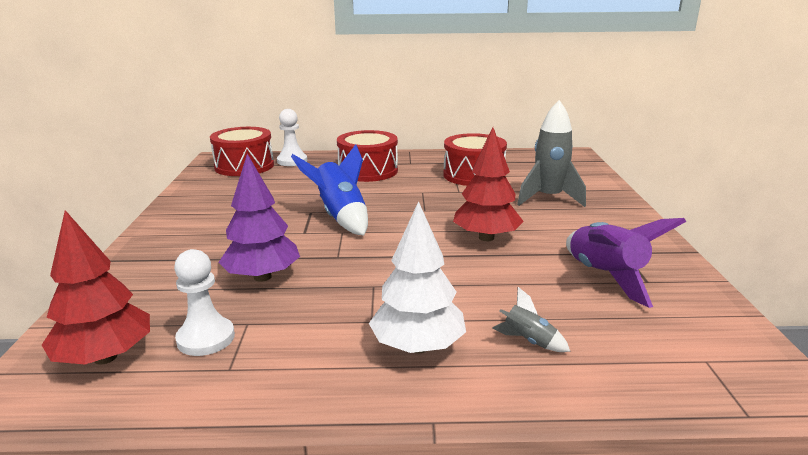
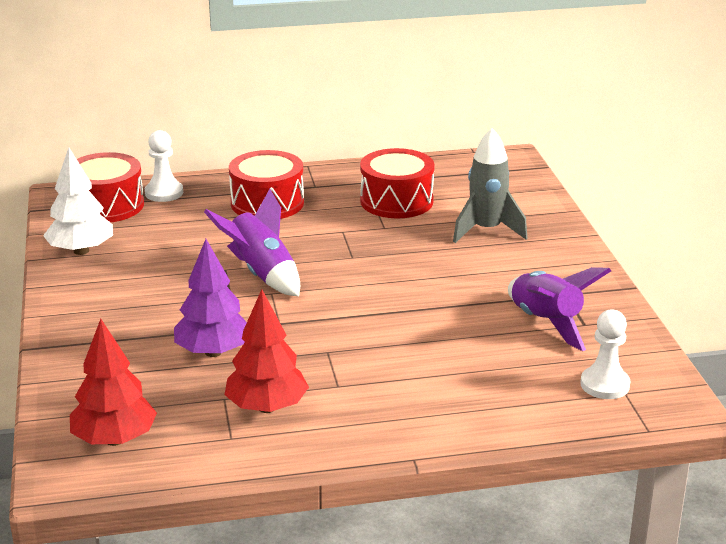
camera: 10 degrees left, 5 degrees up
white pawn [174,249,235,356] -> white pawn moved to [580,309,630,399]
blue rocket [291,144,368,235] -> purple rocket [204,189,300,296]
white tree [369,201,466,354] -> white tree moved to [43,148,113,255]
red tree [453,128,524,241] -> red tree moved to [224,289,309,413]
grey rocket [492,287,571,352] -> none

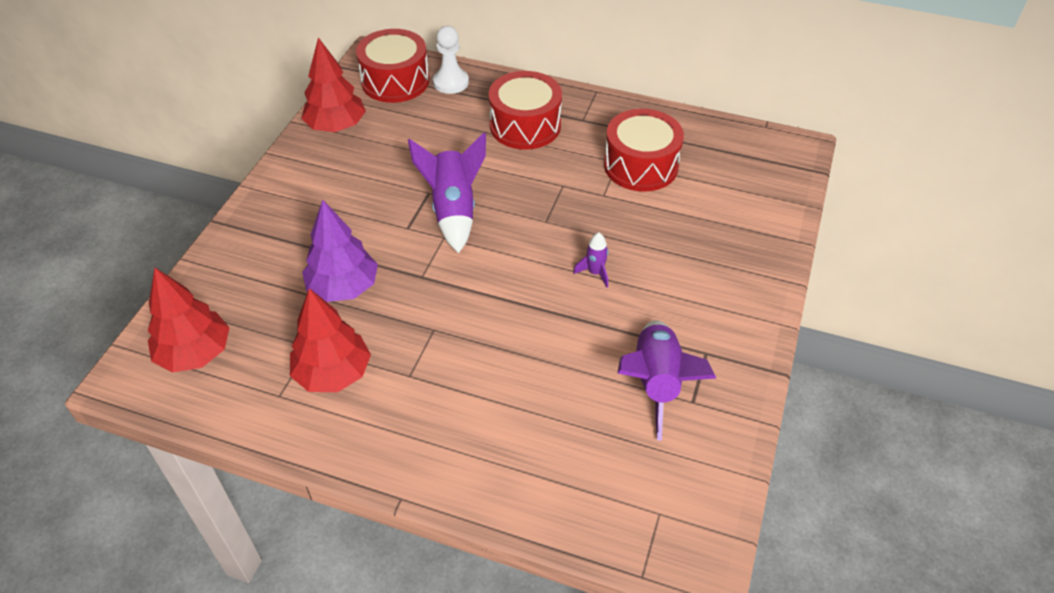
camera: 30 degrees right, 20 degrees up
white tree [43,148,113,255] -> red tree [301,37,366,132]
grey rocket [453,128,527,243] -> none
white pawn [580,309,630,399] -> none
none -> purple rocket [573,232,608,288]

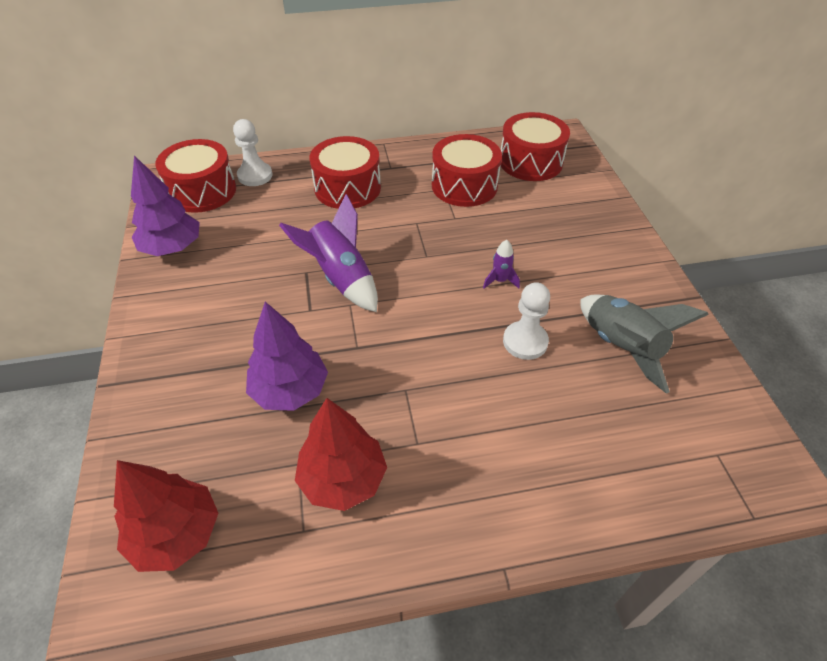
camera: 30 degrees left, 0 degrees up
red tree [301,37,366,132] -> purple tree [131,156,200,256]
purple rocket [617,320,716,441] -> grey rocket [580,295,709,394]
none -> red drum [500,112,570,181]
none -> white pawn [503,282,550,360]

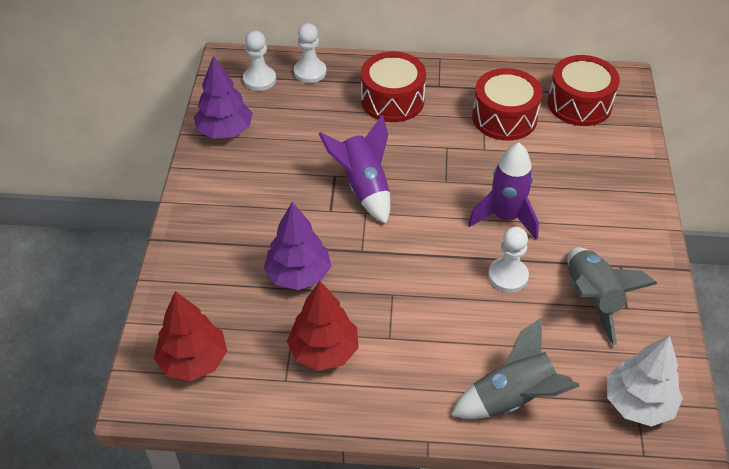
camera: 15 degrees right, 0 degrees up
red drum [155,139,236,213] -> white pawn [243,31,276,91]
purple rocket [483,240,520,289] -> purple rocket [468,143,539,240], size x2.08
none -> grey rocket [451,317,580,419]
none -> white tree [607,335,683,427]

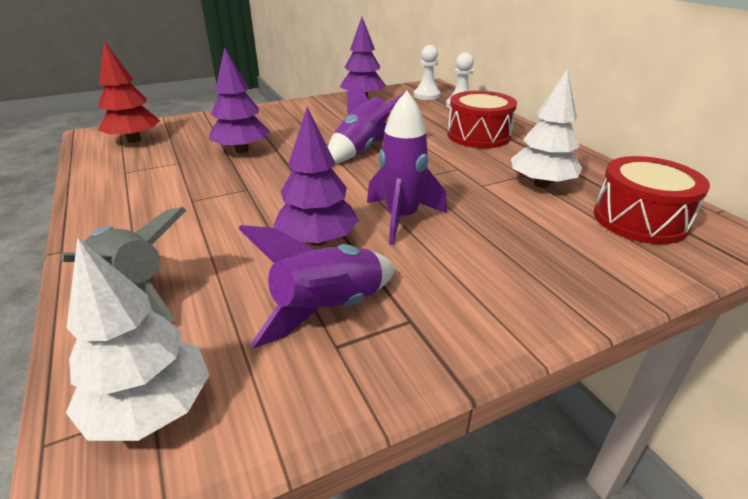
camera: 60 degrees right, 15 degrees down
red tree [287,281,359,371] -> none
red drum [472,68,543,141] -> white tree [511,69,582,188]
white pawn [488,227,529,293] -> purple tree [273,107,359,246]
grey rocket [567,247,657,345] -> purple rocket [238,225,395,348]

